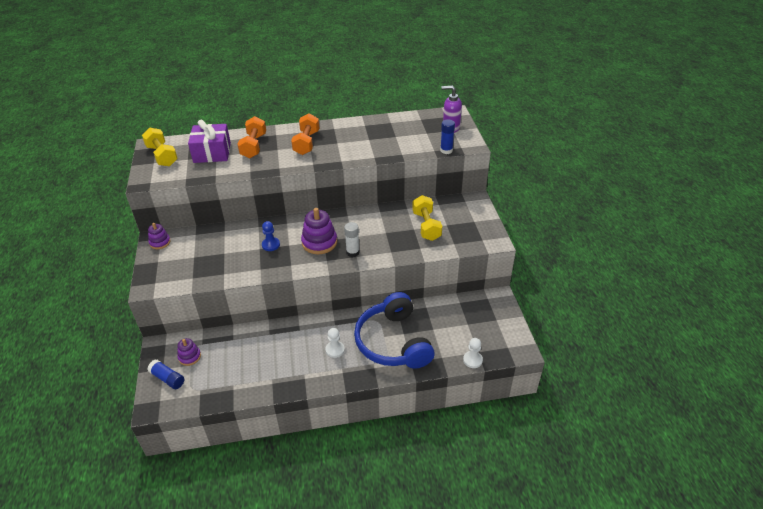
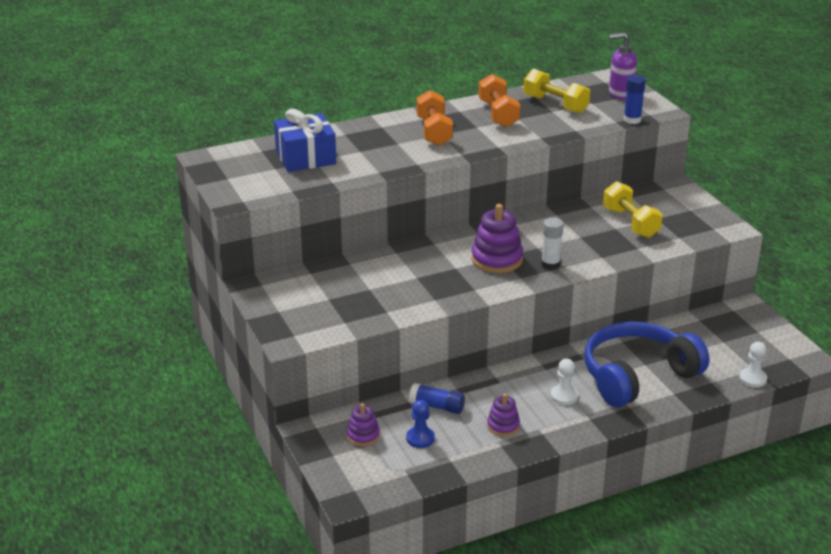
camera: 15 degrees left, 10 degrees down
yellow dumbbell [142,128,178,167] -> yellow dumbbell moved to [524,69,590,114]
blue glue stick [147,360,184,389] -> blue glue stick moved to [409,383,465,414]
purple stacking toy [148,223,171,249] -> purple stacking toy moved to [487,394,520,436]
purple gift [188,119,231,163] -> blue gift [274,109,336,172]
orange dumbbell [237,116,266,158] -> orange dumbbell moved to [478,74,520,128]
blue pawn [262,221,280,251] -> blue pawn moved to [406,400,435,448]
blue headphones [354,292,435,369] -> blue headphones turned 90 degrees clockwise [585,322,709,407]

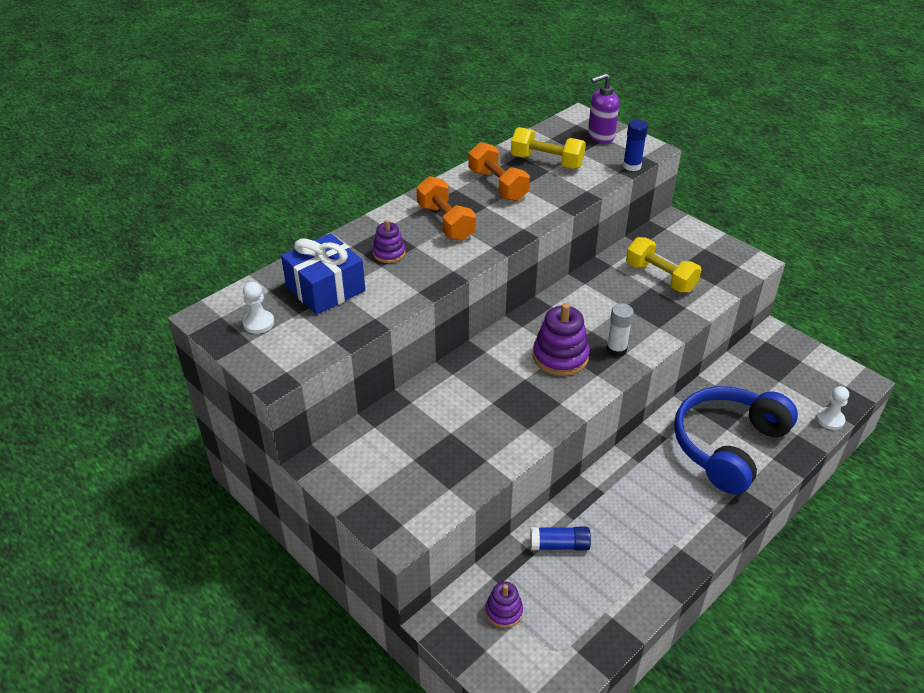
camera: 20 degrees left, 10 degrees up
blue pawn [406,400,435,448] -> none
purple stacking toy [487,394,520,436] -> purple stacking toy moved to [372,220,406,263]
white pawn [550,359,578,405] -> white pawn moved to [243,282,274,334]

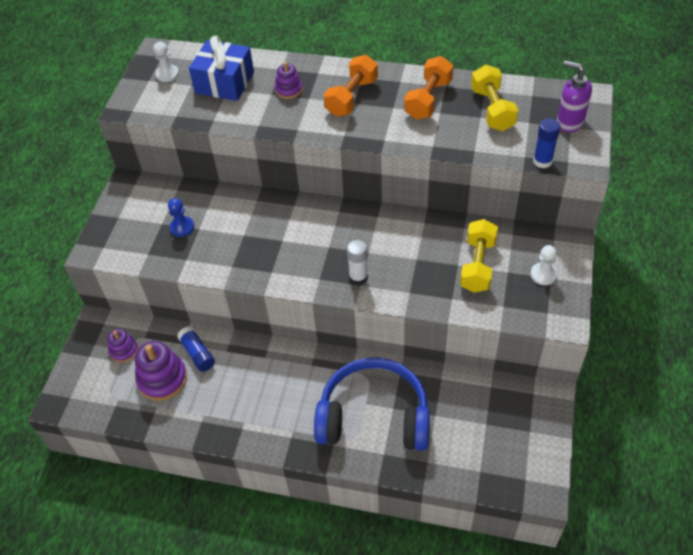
camera: 60 degrees right, 10 degrees up
purple stacking toy [533,303,590,376] -> purple stacking toy moved to [135,341,187,401]
white pawn [816,386,849,430] -> white pawn moved to [530,245,557,285]
none -> blue pawn [168,198,194,237]

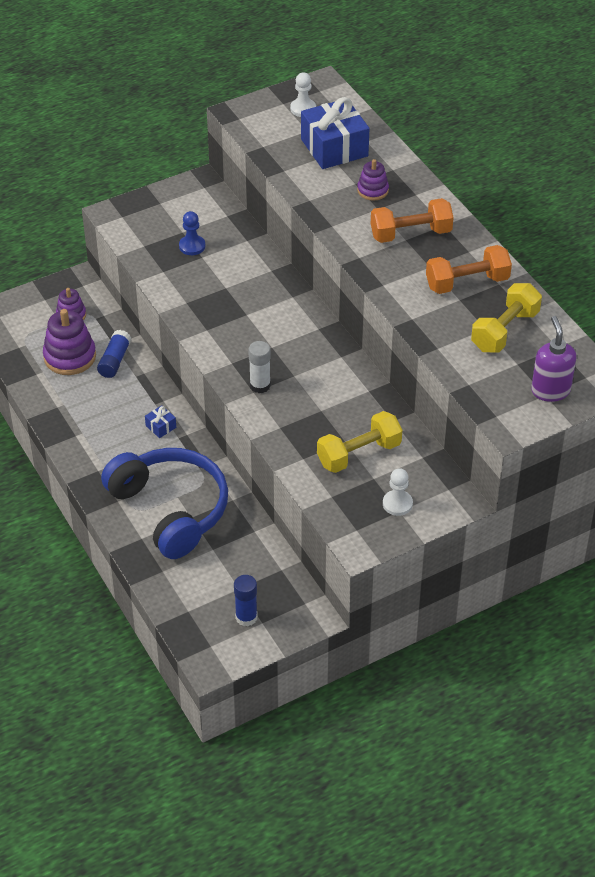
camera: 45 degrees right, 5 degrees down
blue glue stick [533,118,560,168] -> blue glue stick moved to [234,575,257,626]
none -> blue gift [145,405,176,438]

